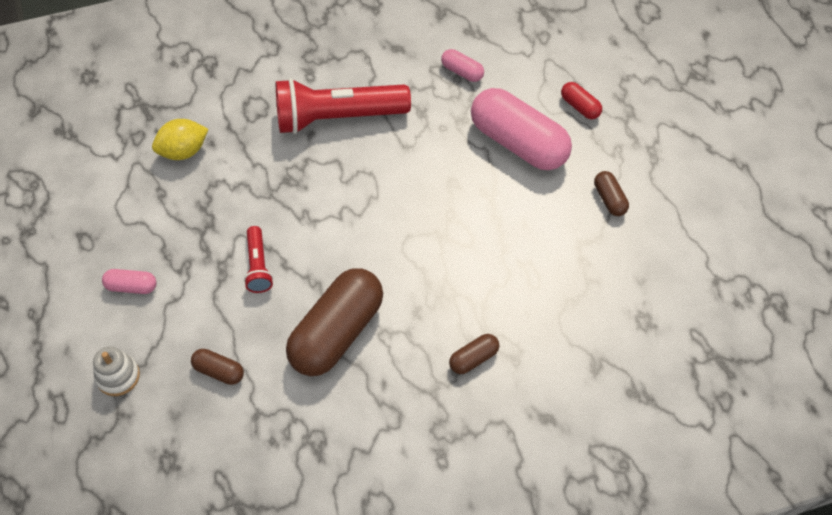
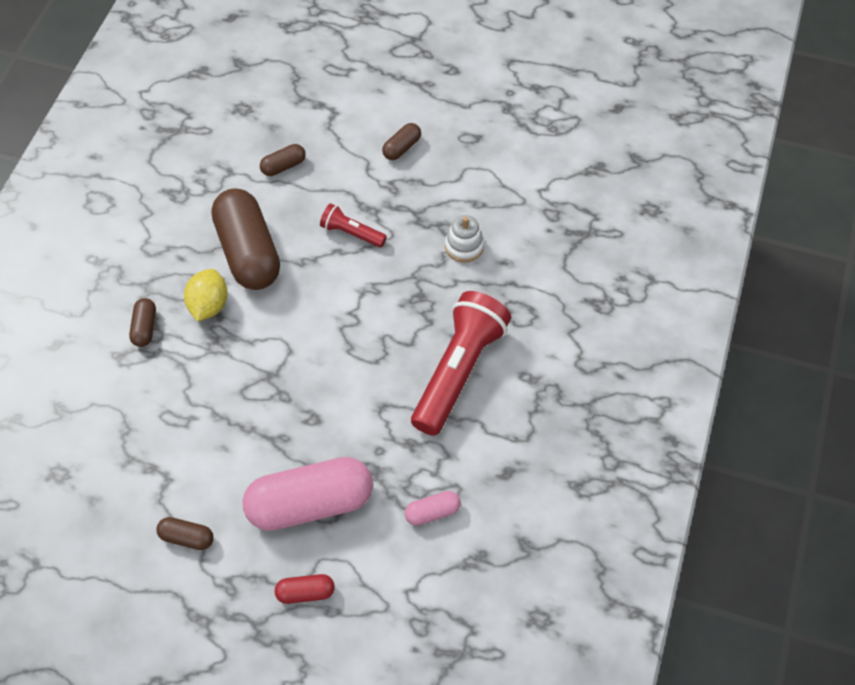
camera: 125 degrees right, 0 degrees up
white stacking toy [93,346,140,396] -> white stacking toy moved to [445,215,484,263]
pink capsule [102,269,157,294] -> brown capsule [382,123,421,160]
yellow lemon [152,119,208,160] -> yellow lemon moved to [184,269,228,321]

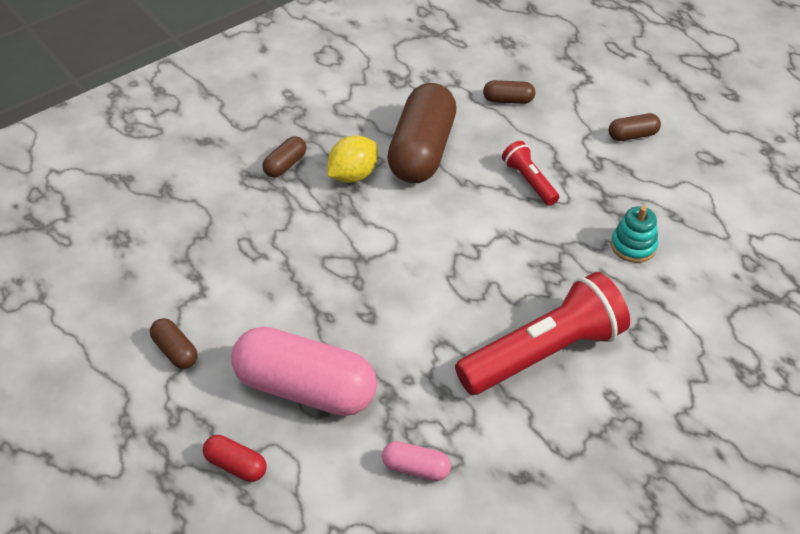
camera: 35 degrees right, 10 degrees down
white stacking toy [445,215,484,263] -> turquoise stacking toy [611,206,658,263]

